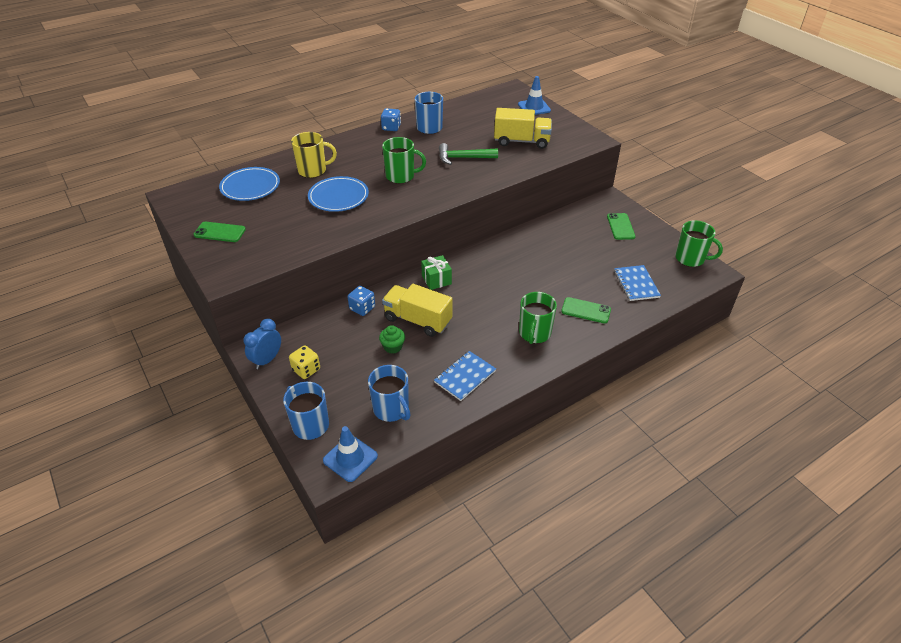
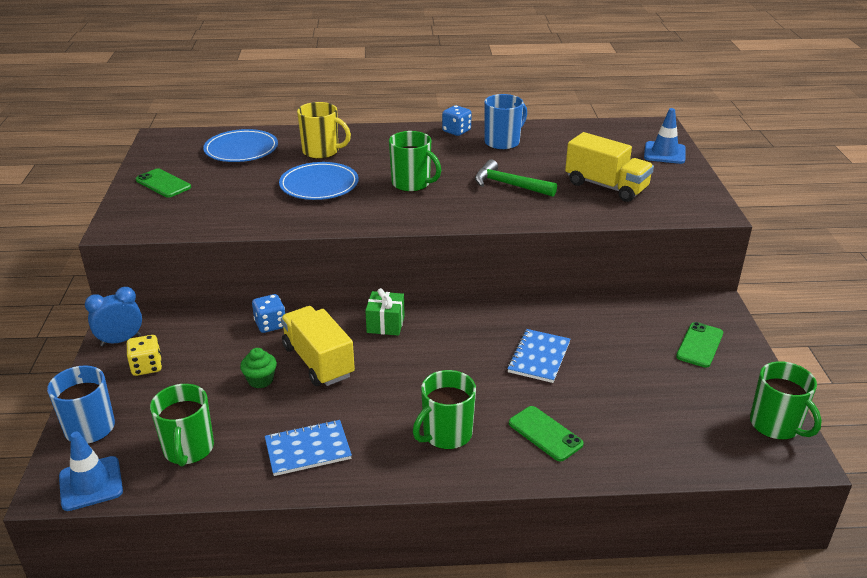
camera: 30 degrees right, 10 degrees down
blue mug [368,365,411,422] -> green mug [150,384,214,467]
blue notebook [614,265,661,301] -> blue notebook moved to [507,329,570,383]

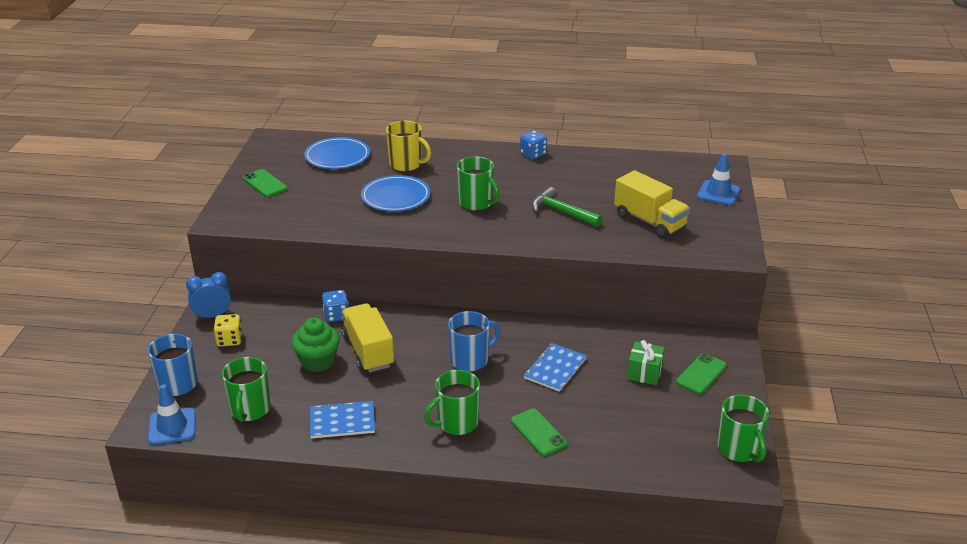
camera: 10 degrees right, 0 degrees up
green cupcake [240,348,277,388] -> green cupcake [291,317,340,372], size x1.60
green gift [365,288,405,336] -> green gift moved to [627,340,665,385]
blue mug [484,94,527,150] -> blue mug moved to [448,311,500,372]

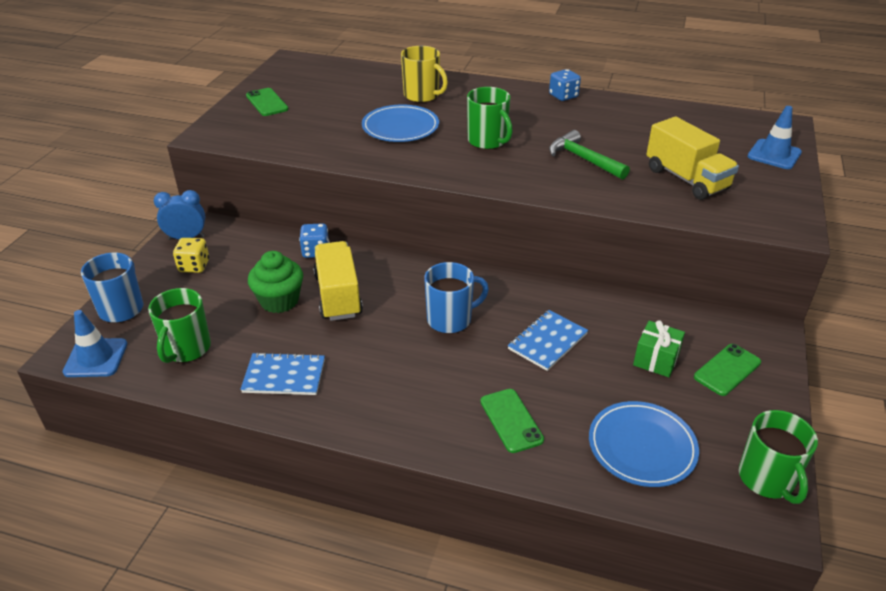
camera: 10 degrees right, 5 degrees up
blue plate [304,137,370,169] -> blue plate moved to [589,401,699,487]
green mug [424,370,480,436] -> none

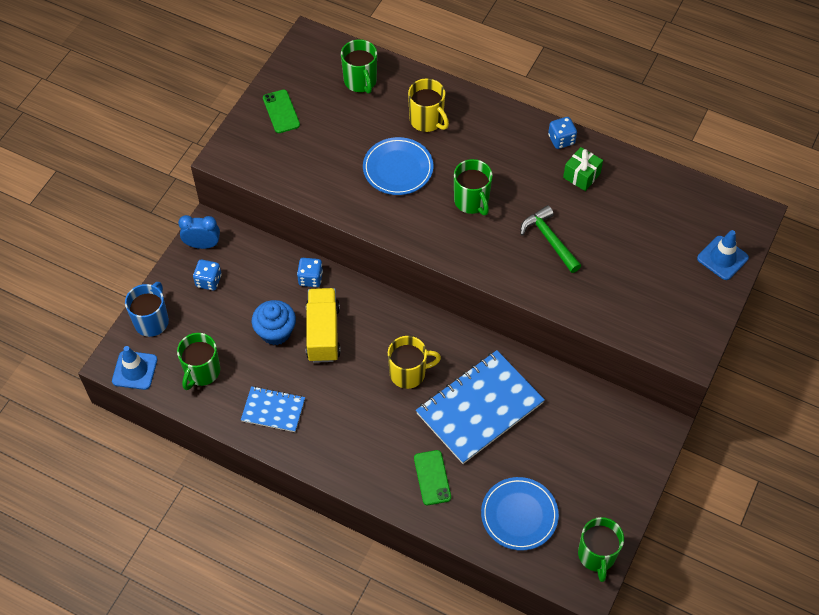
camera: 10 degrees right, 20 degrees up
yellow dice [173,238,209,273] -> blue dice [193,260,222,291]
green cupcake [248,251,303,313] -> blue cupcake [252,300,296,345]
blue mug [424,262,489,334] -> yellow mug [388,336,441,389]
blue notebook [508,310,588,371] -> blue notebook [416,350,545,464], size x1.91
green gift [633,320,685,377] -> green gift moved to [563,147,603,191]
yellow truck [646,117,739,200] -> none
green phone [694,344,761,396] -> none
none -> green mug [341,39,377,94]

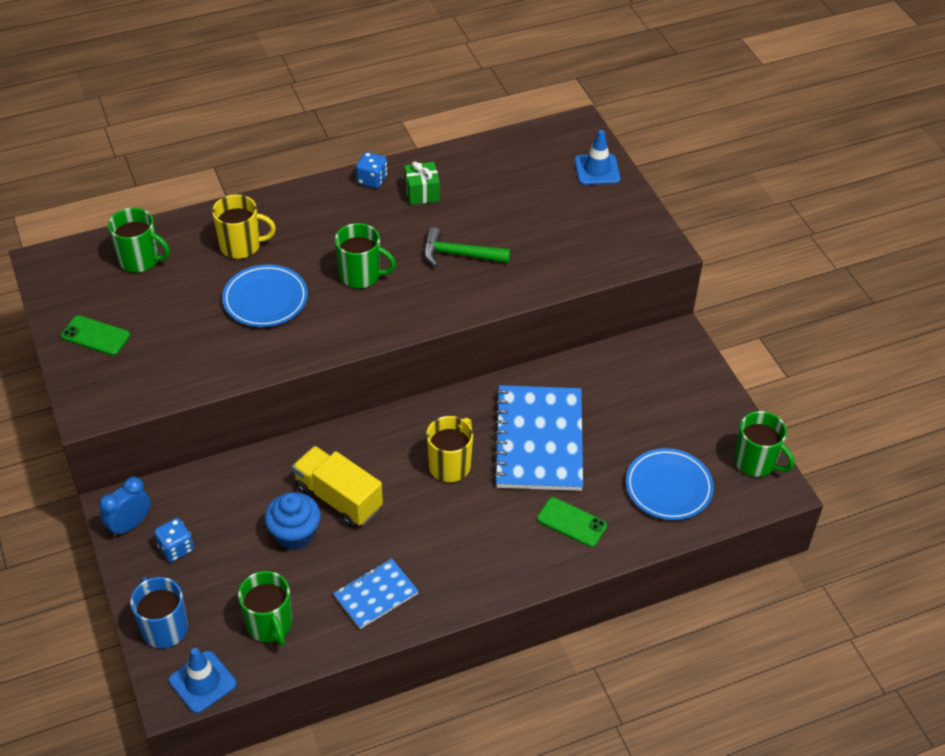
camera: 50 degrees left, 10 degrees down
blue dice [297,258,323,287] -> none

